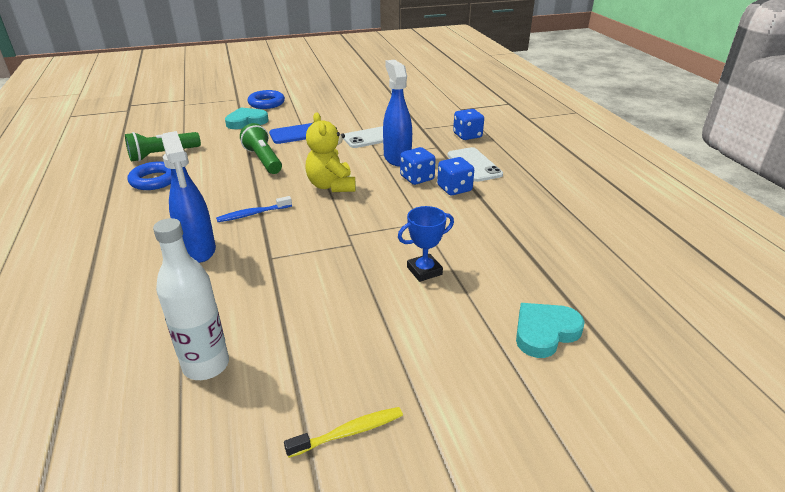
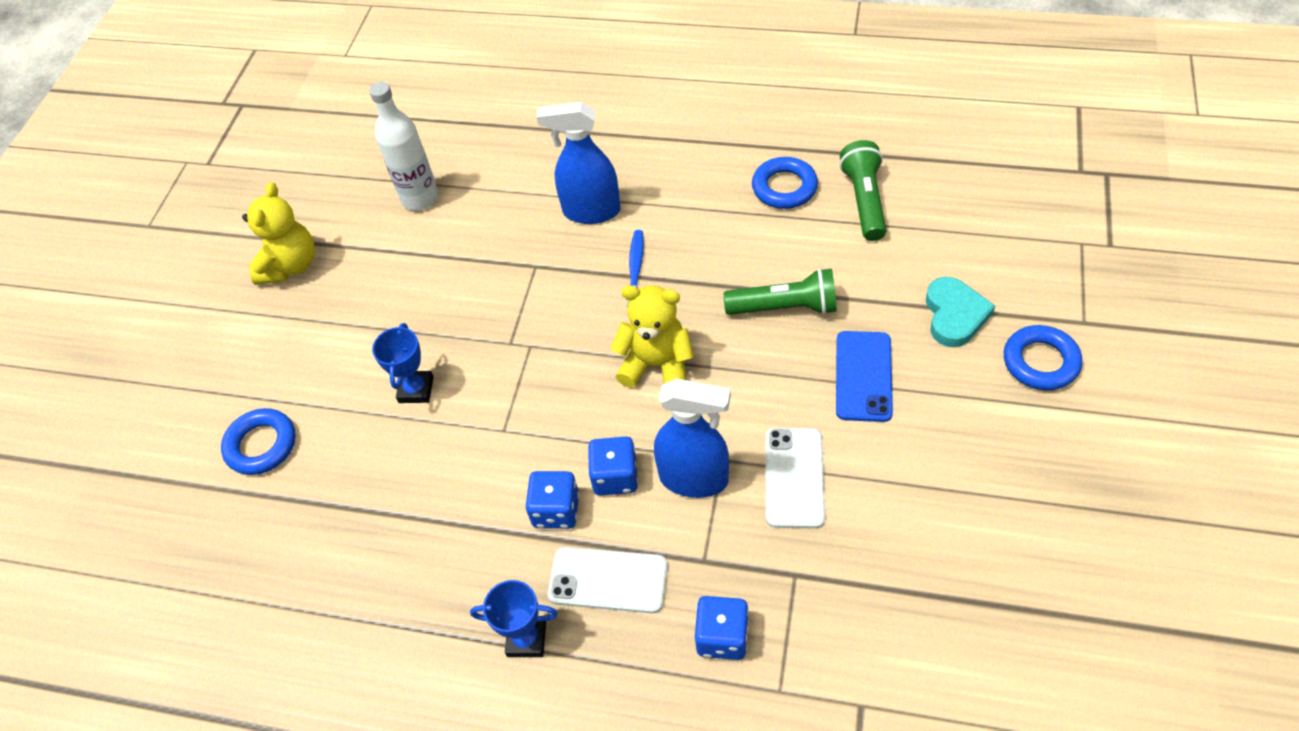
camera: 125 degrees right, 20 degrees up
yellow toothbrush [284,407,403,458] -> yellow teddy bear [242,182,315,285]
turquoise heart [516,303,585,358] -> blue ring [221,408,296,475]
none -> blue trophy [470,580,558,657]

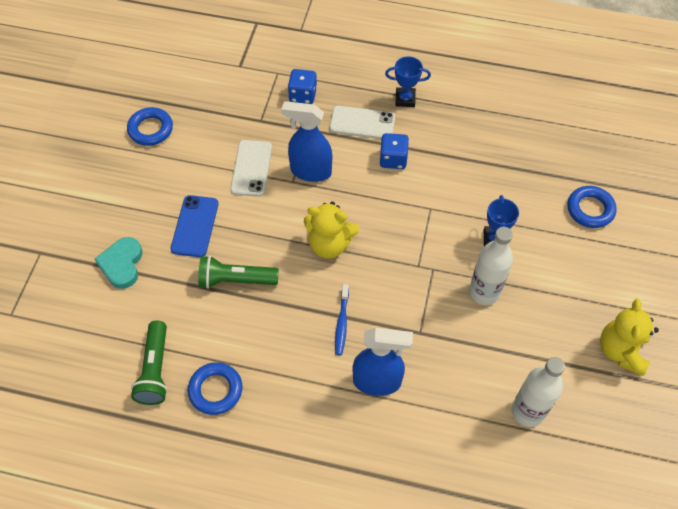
camera: 175 degrees right, 5 degrees up
blue dice [588,437,638,496] -> none
blue ring [1004,325,1082,390] -> blue ring moved to [127,107,173,146]
none -> white bottle [469,227,513,305]

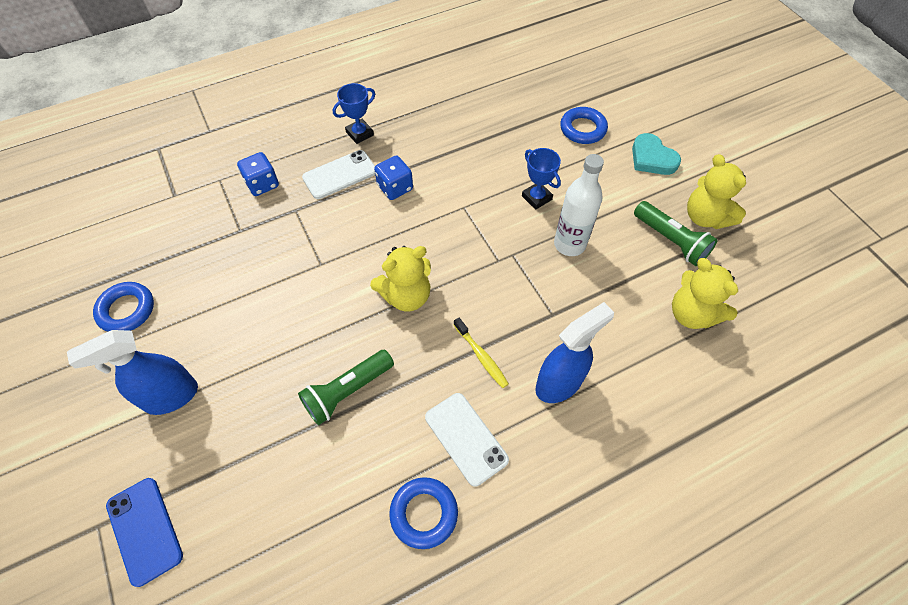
camera: 40 degrees left, 0 degrees up
turquoise heart [95,237,142,289] -> turquoise heart moved to [632,133,681,175]
green flashlight [131,320,168,405] -> green flashlight moved to [634,201,718,266]
blue phone [171,195,218,257] -> blue phone moved to [106,478,183,587]
white phone [230,140,272,197] -> white phone moved to [425,393,509,487]
blue spray bottle [281,101,332,182] -> blue spray bottle moved to [67,330,198,415]
blue toothbrush [335,284,349,355] -> yellow toothbrush [454,318,509,388]
white bottle [512,357,565,427] -> yellow teddy bear [672,258,738,329]

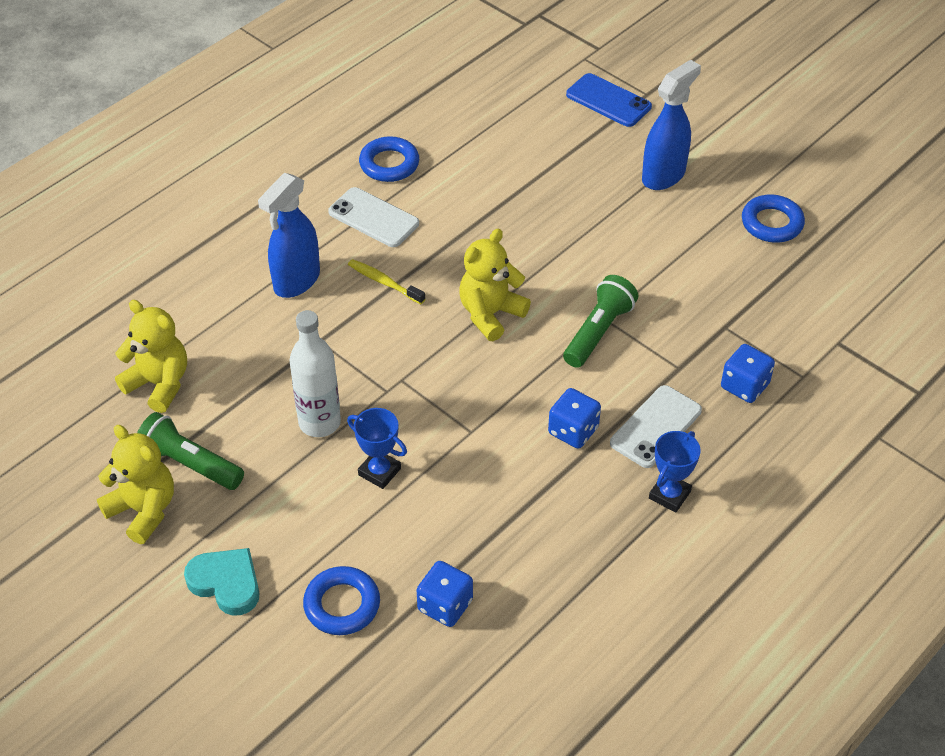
camera: 160 degrees right, 10 degrees down
green flashlight [298,350,394,425] -> green flashlight moved to [563,275,639,368]
none -> blue dice [417,561,473,627]

